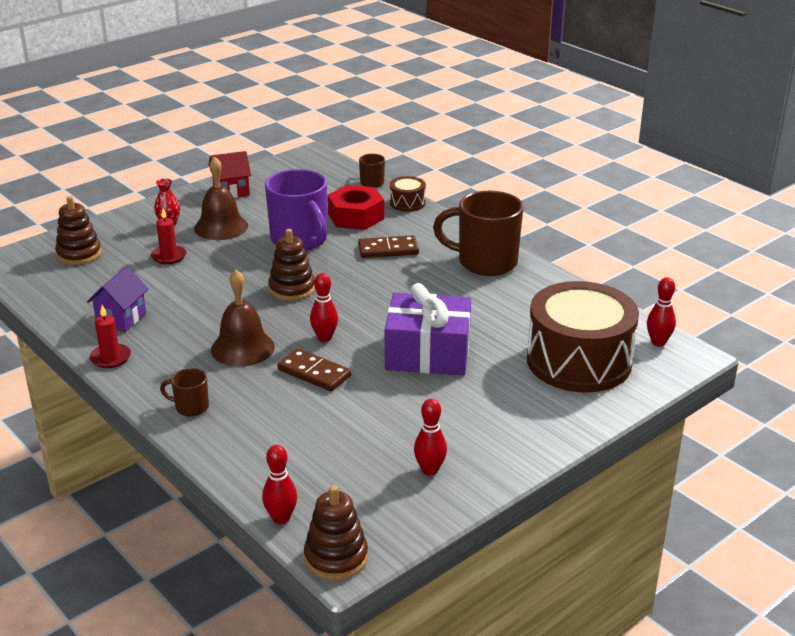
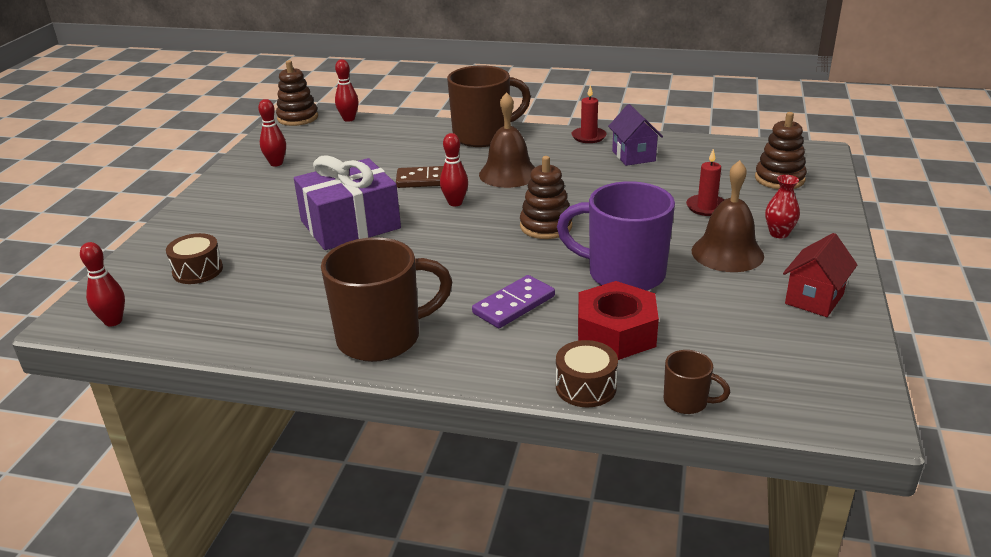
camera: 145 degrees right, 0 degrees up
brown mug [160,368,209,417] -> brown mug [447,65,531,147], size x2.16
brown domino [358,235,419,258] -> purple domino [472,275,555,328]
brown drum [527,281,639,393] -> brown drum [166,233,223,284], size x0.43

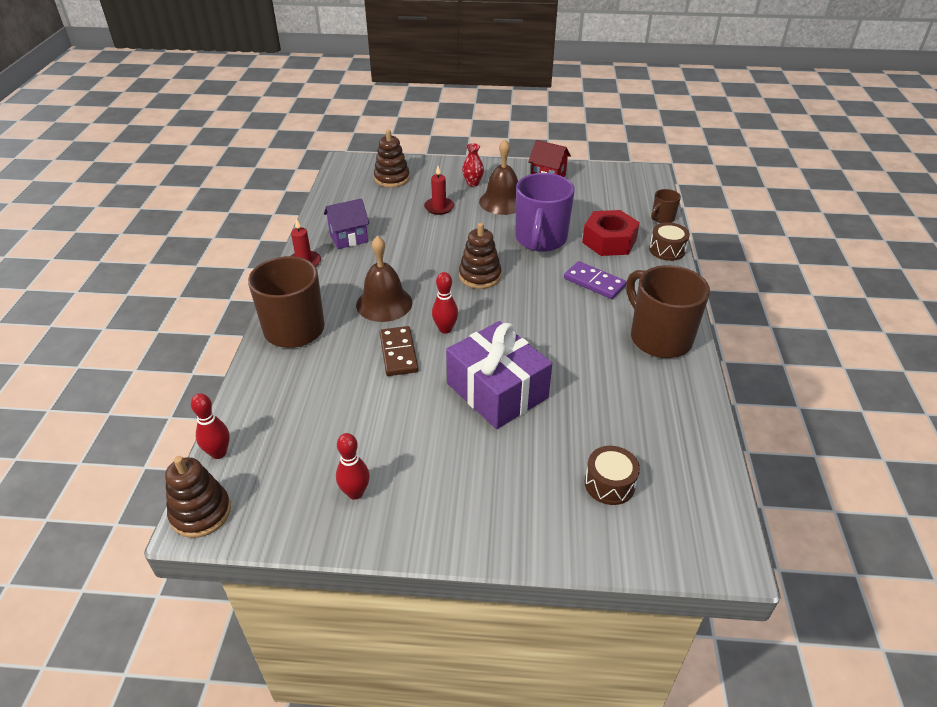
camera: 100 degrees left, 10 degrees up
red bowling pin [80,242,125,326] -> none
brown mug [664,350,730,414] -> brown mug turned 150 degrees counterclockwise [651,189,681,223]

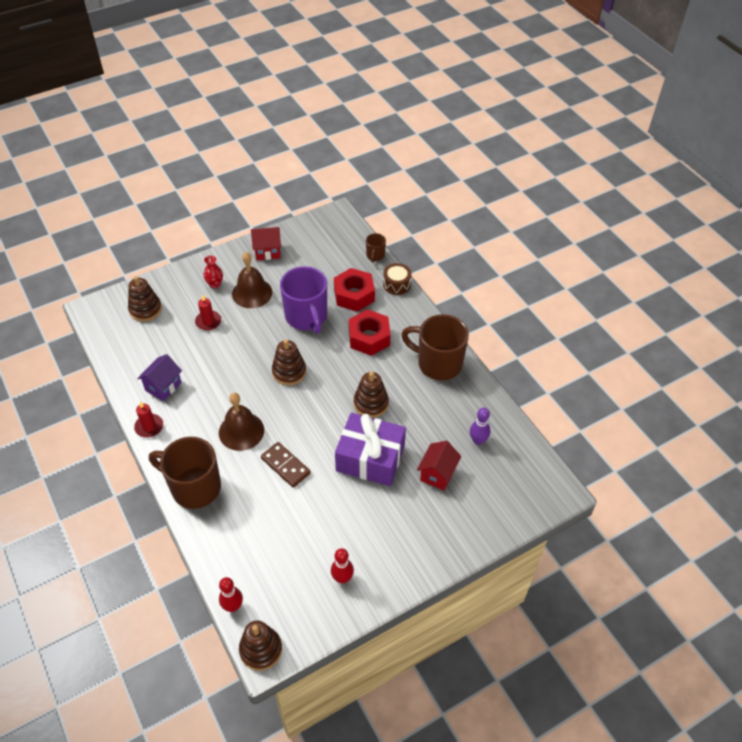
camera: 35 degrees left, 10 degrees up
red bowling pin [432,272,458,334] -> none
purple domino [564,261,626,299] -> red nut [349,309,391,356]
brown drum [585,446,640,505] -> none
none -> brown stacking toy [354,372,389,418]
none -> red house [417,441,461,490]
none -> purple bowling pin [470,408,491,445]

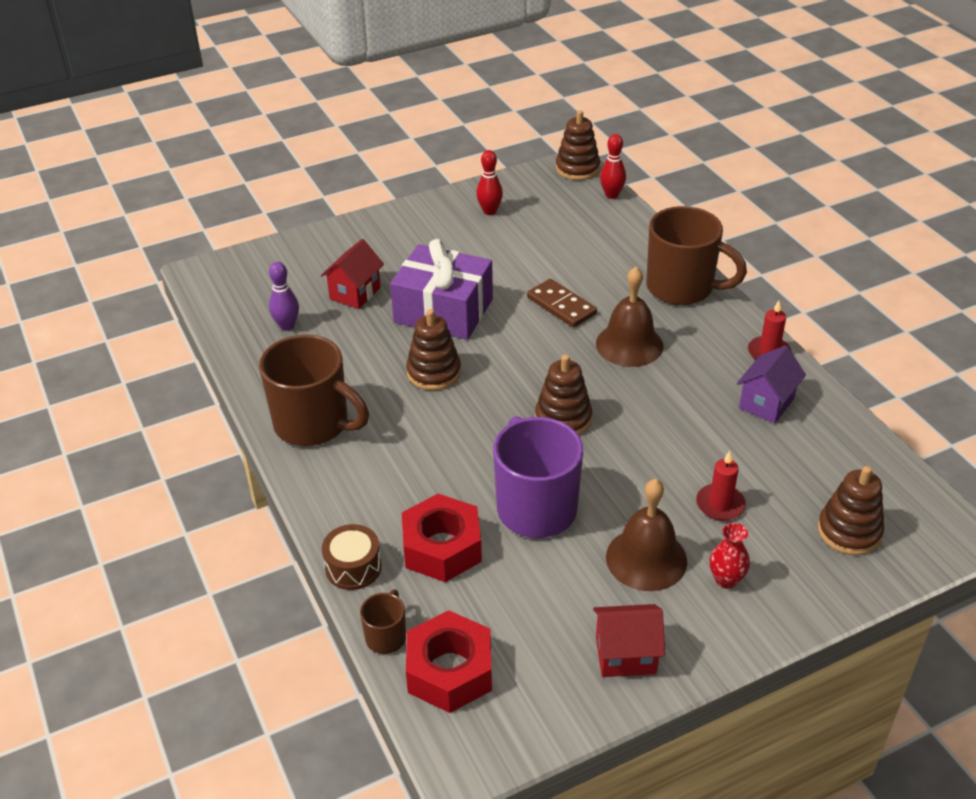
camera: 175 degrees left, 10 degrees down
red nut [349,309,391,356] -> red nut moved to [406,610,492,713]

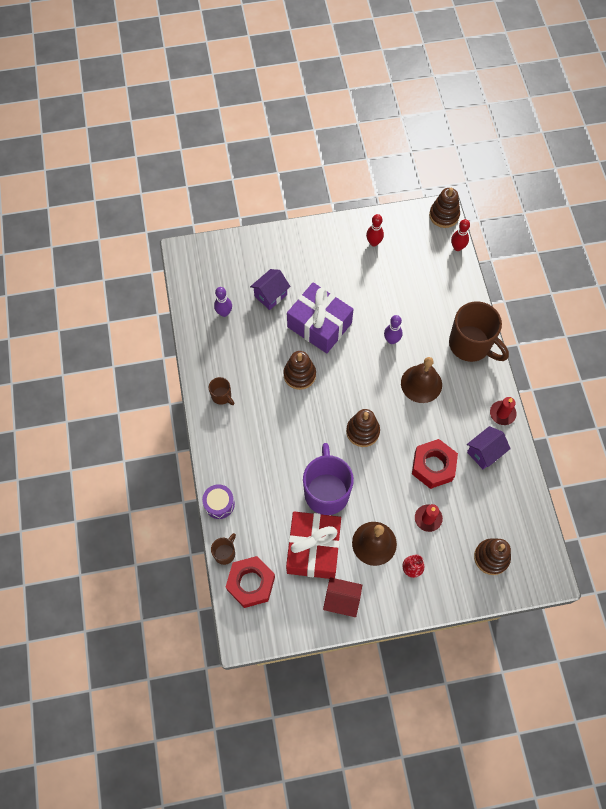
camera: 15 degrees right, 25 degrees up
brown mug [259,335,369,446] -> brown mug [209,377,234,405], size x0.46
red house [321,239,384,309] -> purple house [250,269,290,310]
brown drum [322,524,382,590] -> purple drum [202,484,235,519]
red nut [402,494,482,582] -> red nut moved to [412,439,458,489]
brown domino [527,279,597,328] -> purple bowling pin [384,315,403,344]
none -> red gift [286,512,341,579]

